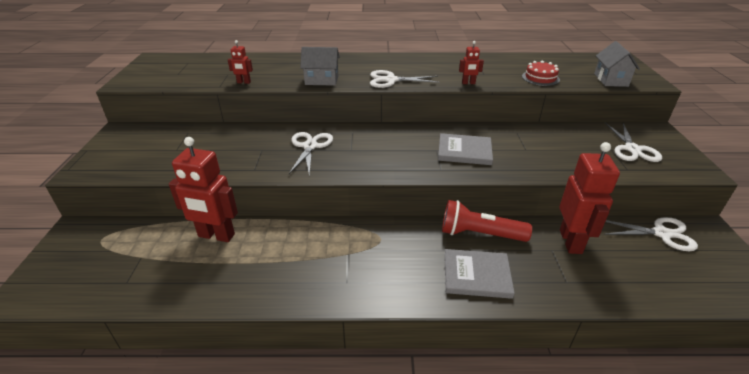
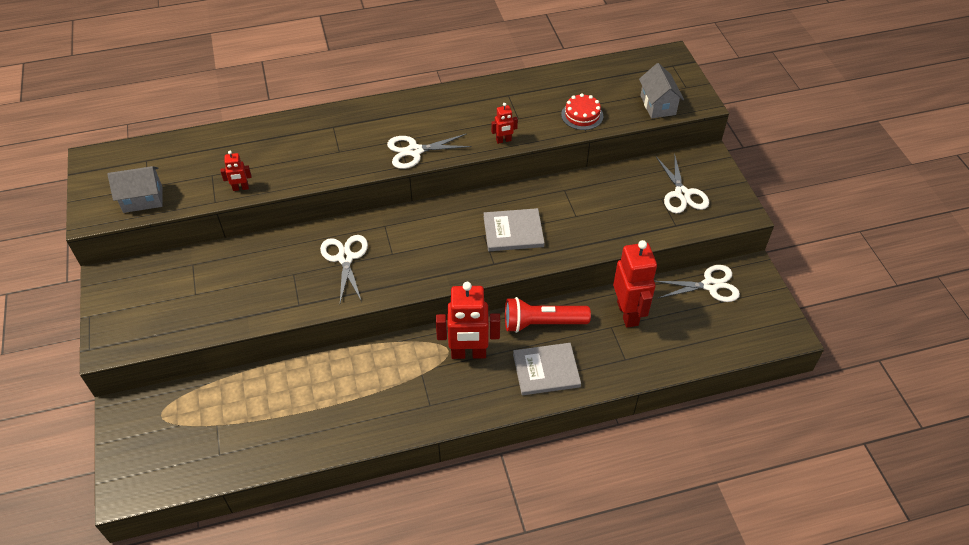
camera: 15 degrees left, 15 degrees up
red robot [169,137,238,242] -> red robot moved to [436,282,500,359]
grey house [300,47,340,86] -> grey house moved to [107,166,162,213]

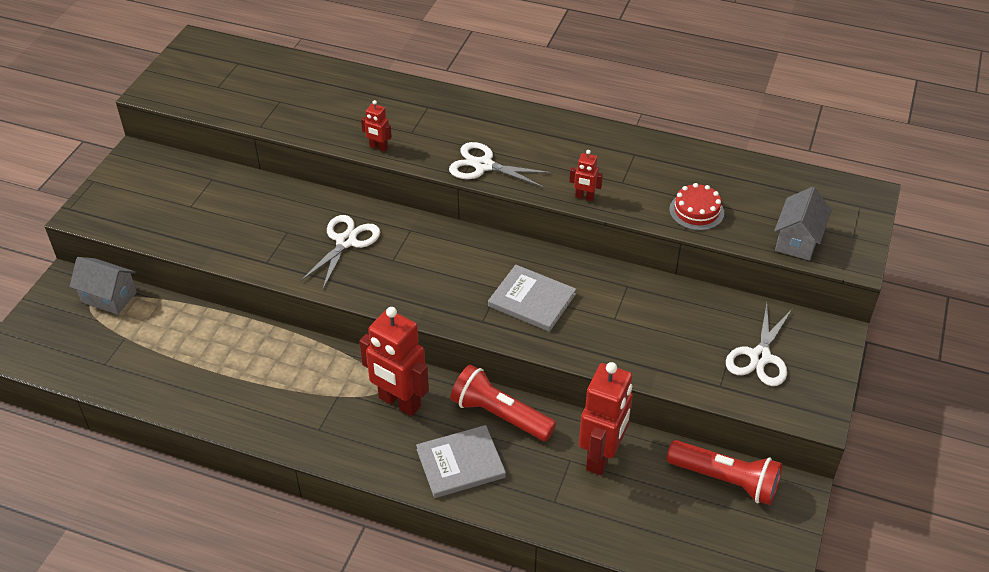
camera: 35 degrees right, 5 degrees down
grey house [107,166,162,213] -> grey house moved to [70,257,137,315]
red robot [220,151,251,191] -> red robot moved to [361,100,392,152]
grey book [513,343,581,395] -> grey book turned 45 degrees counterclockwise [416,425,506,498]
white scissors [654,265,740,302] -> red flashlight [667,440,782,505]

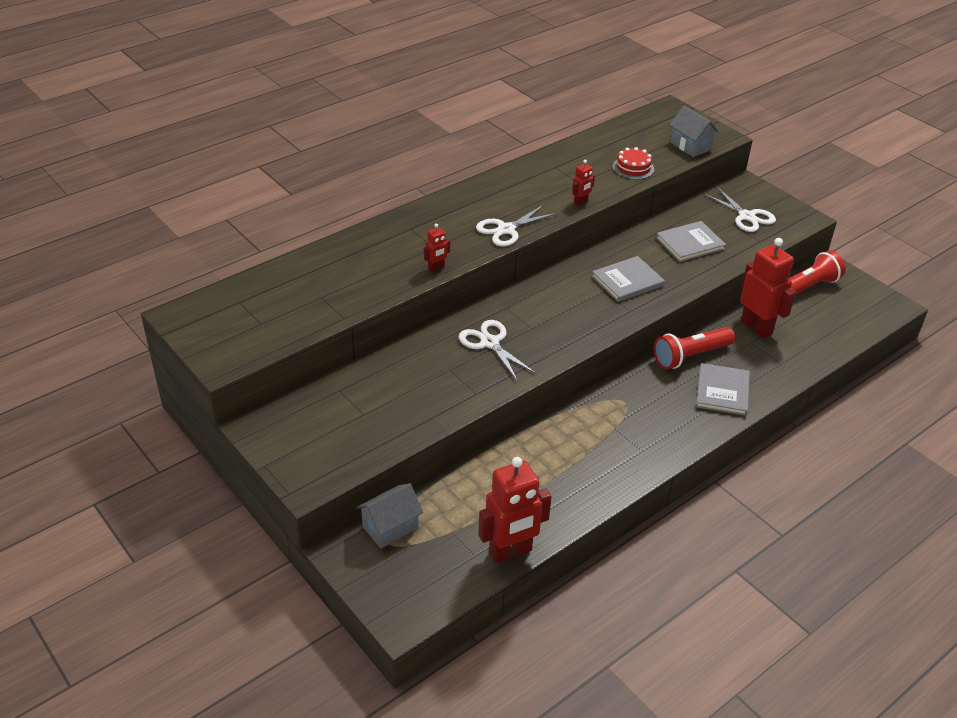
camera: 60 degrees left, 5 degrees down
red robot [359,307,429,416] -> red robot moved to [478,457,552,563]
none -> grey book [656,221,726,262]

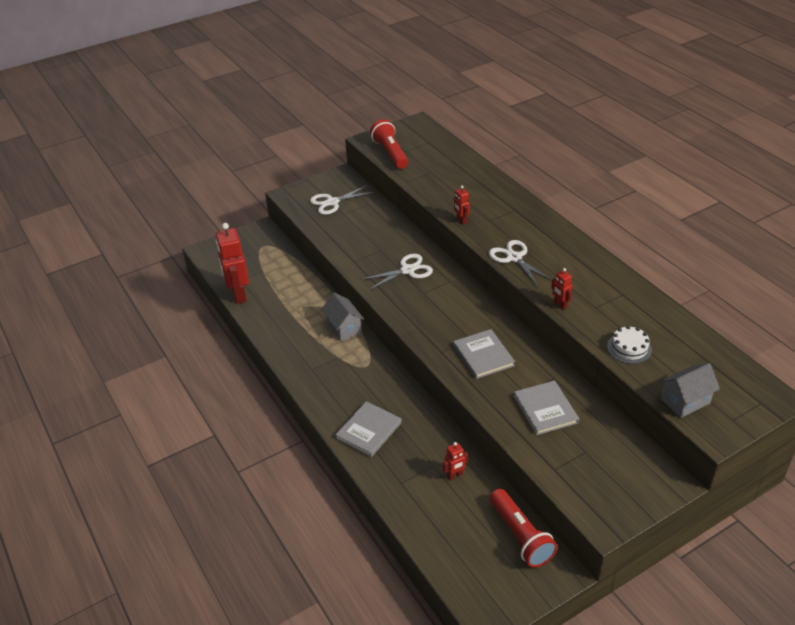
camera: 100 degrees right, 0 degrees up
grey house [356,483,423,549] -> grey house moved to [321,293,364,341]
red cake [613,147,654,180] -> white cake [607,326,652,364]
red flashlight [654,327,735,369] -> red flashlight moved to [370,119,408,169]
grey book [696,363,750,416] -> grey book turned 75 degrees counterclockwise [335,401,402,457]
white scissors [703,187,776,232] -> white scissors moved to [310,185,374,215]
red robot [740,238,796,339] -> red robot [443,442,468,480], size x0.46

